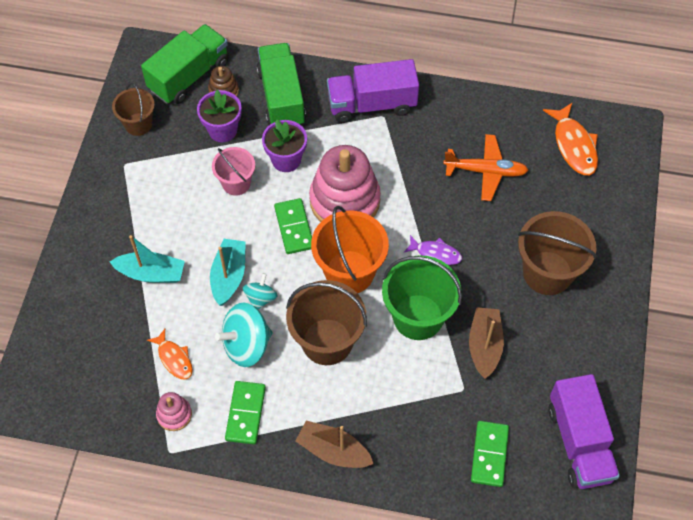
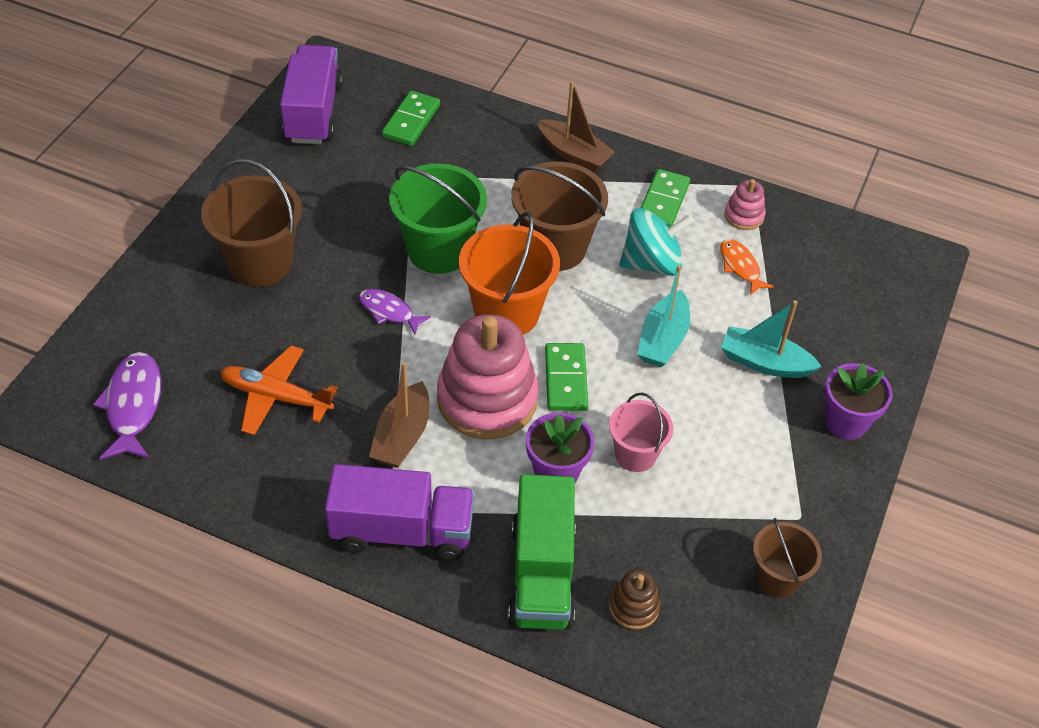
camera: 170 degrees left, 10 degrees down
green truck [141,24,228,104] -> none
purple flower pot [197,90,242,142] -> purple flower pot moved to [825,363,893,440]
turquoise spinning top [243,273,277,310] -> none
brown boat [469,307,504,379] -> brown boat moved to [369,362,429,468]
orange fish [543,103,598,175] -> purple fish [93,352,161,460]

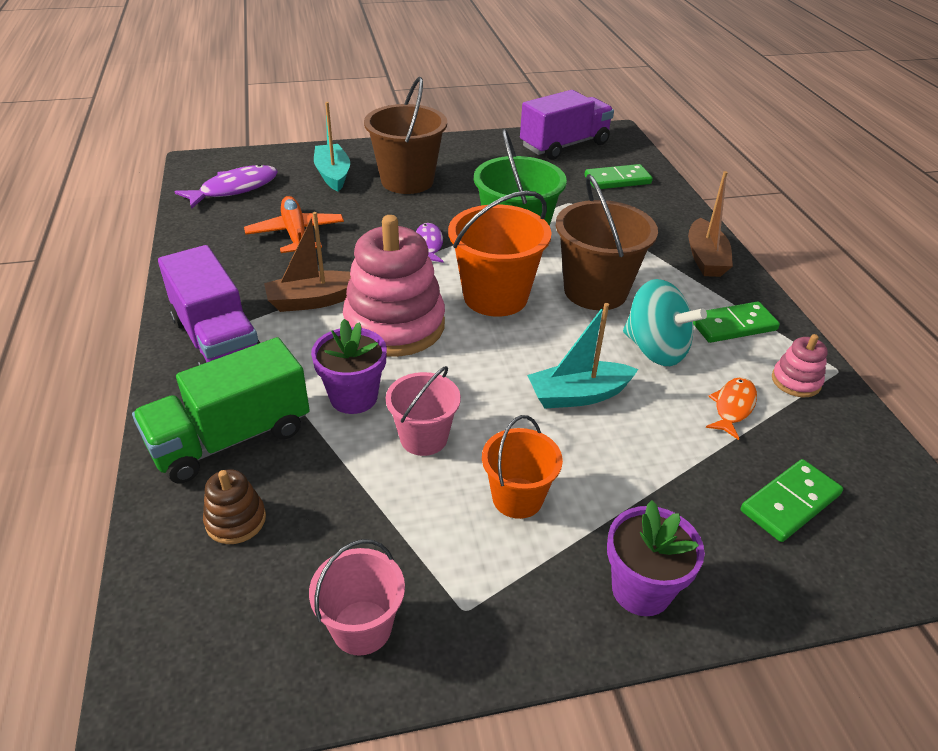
camera: 55 degrees right, 10 degrees down
green domino [545,343,588,411] -> green domino moved to [741,459,843,542]
turquoise boat [721,300,822,378] -> turquoise boat moved to [314,102,350,192]
brown bucket [753,518,822,598] -> pink bucket [309,539,405,656]
none -> orange bucket [482,415,563,519]

